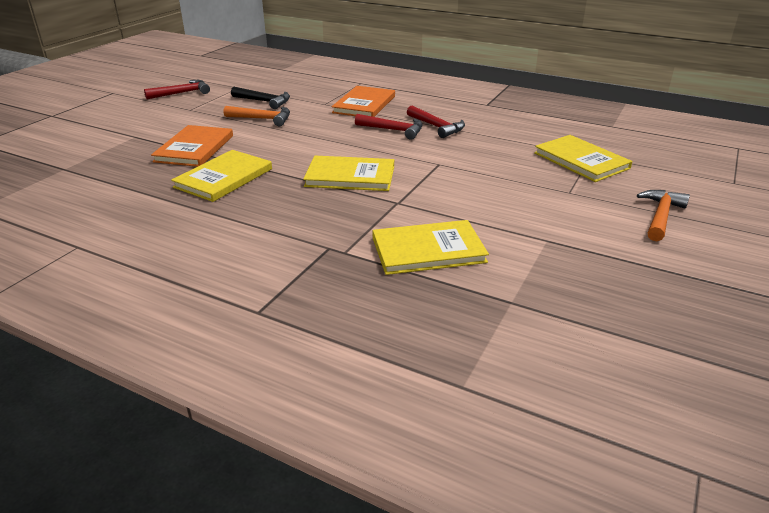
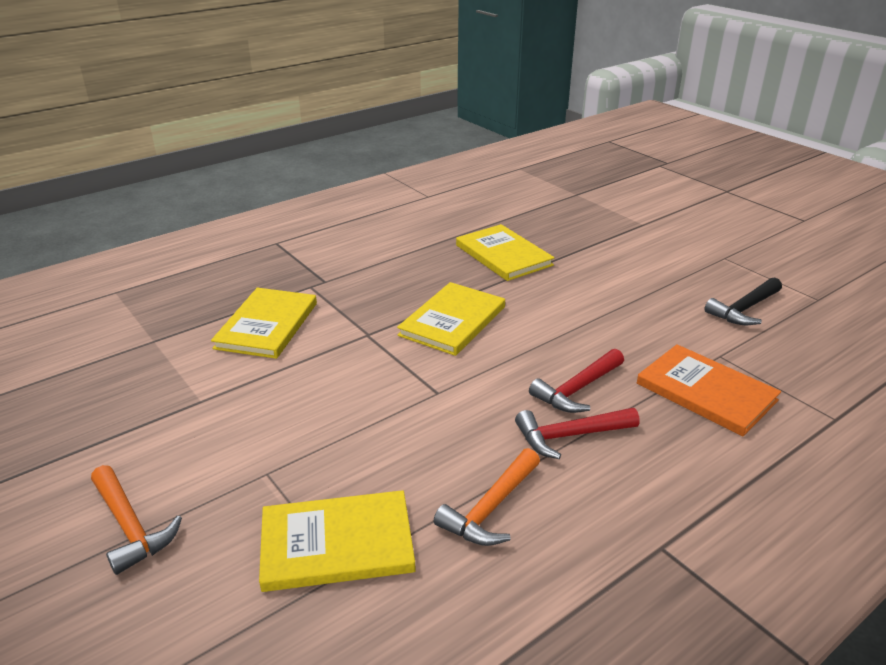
camera: 115 degrees right, 0 degrees up
red hammer [144,80,210,99] -> none
orange book [151,125,233,167] -> none
orange hammer [224,106,290,126] -> orange hammer moved to [434,448,540,546]

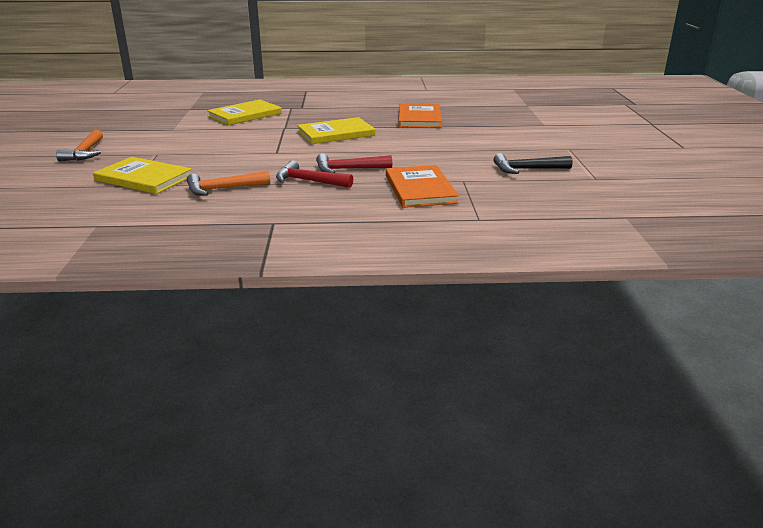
camera: 35 degrees right, 5 degrees down
yellow book [456,224,555,281] -> orange book [398,103,442,128]

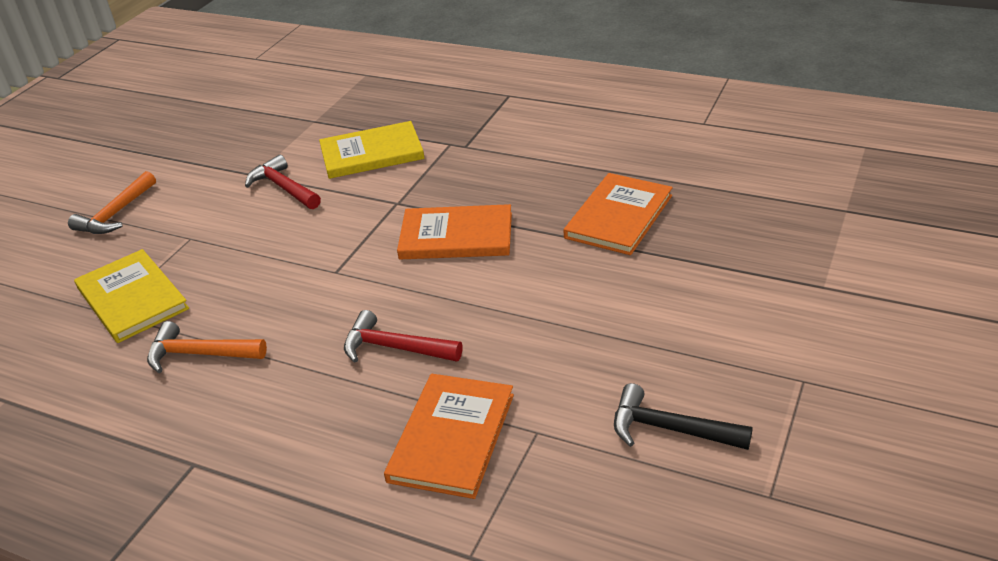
camera: 30 degrees right, 10 degrees up
red hammer [276,160,353,188] -> red hammer moved to [245,154,321,209]
yellow book [297,117,375,144] -> orange book [397,204,512,260]

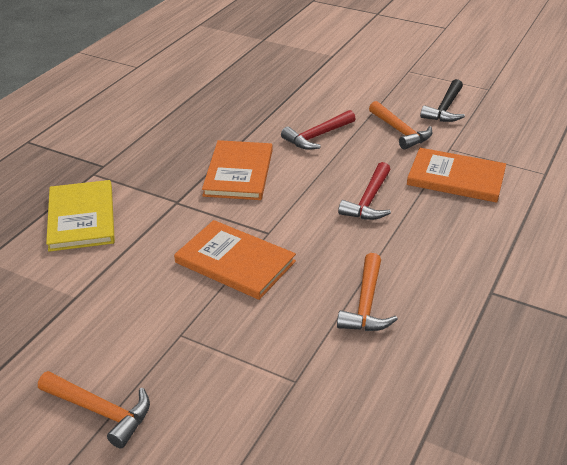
camera: 90 degrees left, 0 degrees up
yellow book [74,249,189,343] -> none
red hammer [245,154,321,209] -> red hammer moved to [281,110,356,150]
orange book [563,173,673,255] -> orange book moved to [174,220,296,300]
none -> orange hammer [369,101,432,150]

